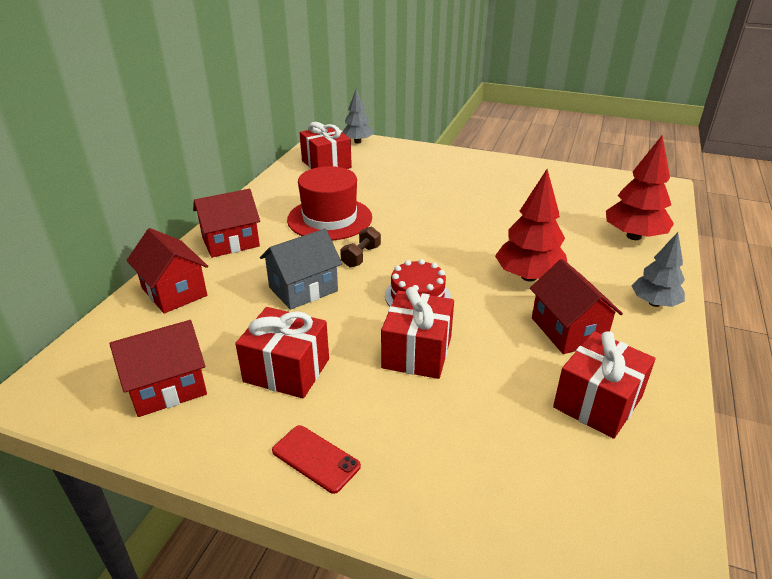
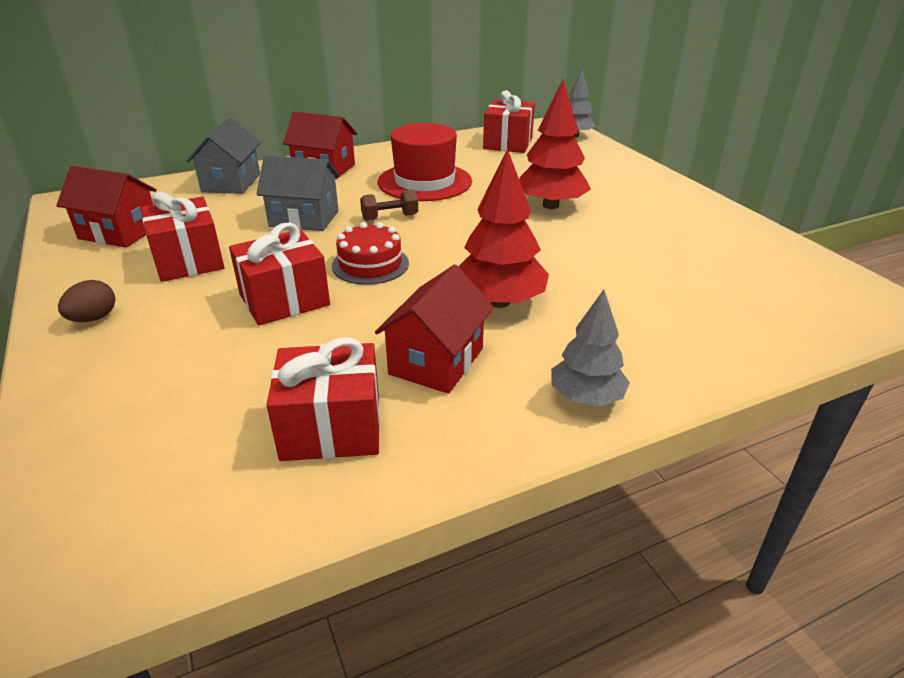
camera: 45 degrees right, 0 degrees up
red house [127,228,208,313] -> grey house [187,118,261,194]
red phone [272,425,361,494] -> brown egg [58,280,115,322]
red tree [606,135,674,240] -> red tree moved to [519,79,591,209]

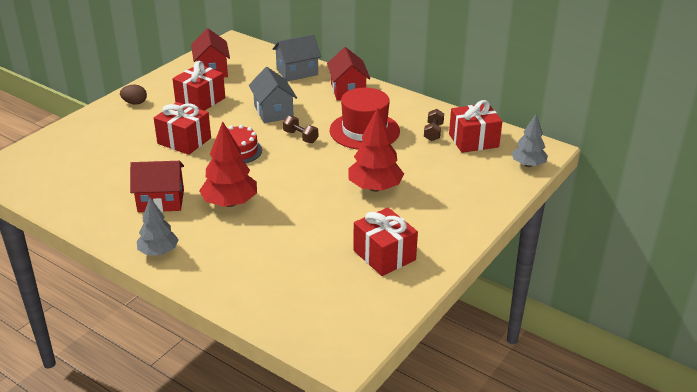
camera: 60 degrees right, 0 degrees up
red gift [266,337,380,461] -> red gift moved to [353,208,418,276]
none -> brown dumbbell [424,109,444,141]

